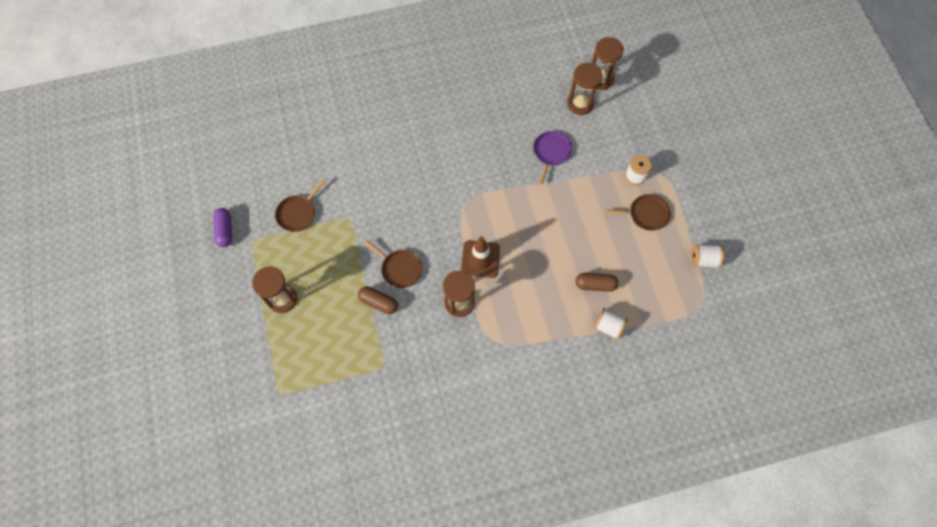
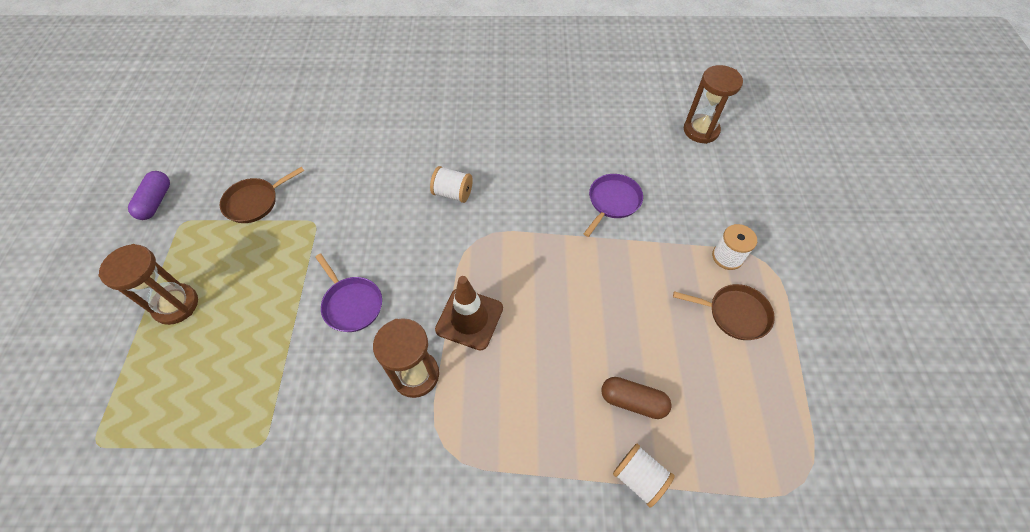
camera: 15 degrees right, 10 degrees down
brown capsule [358,286,398,314] -> none
brown pan [365,240,422,288] -> purple pan [315,253,382,332]
brown hourglass [567,63,602,115] -> none
white spool [691,244,724,268] -> white spool moved to [430,166,473,203]

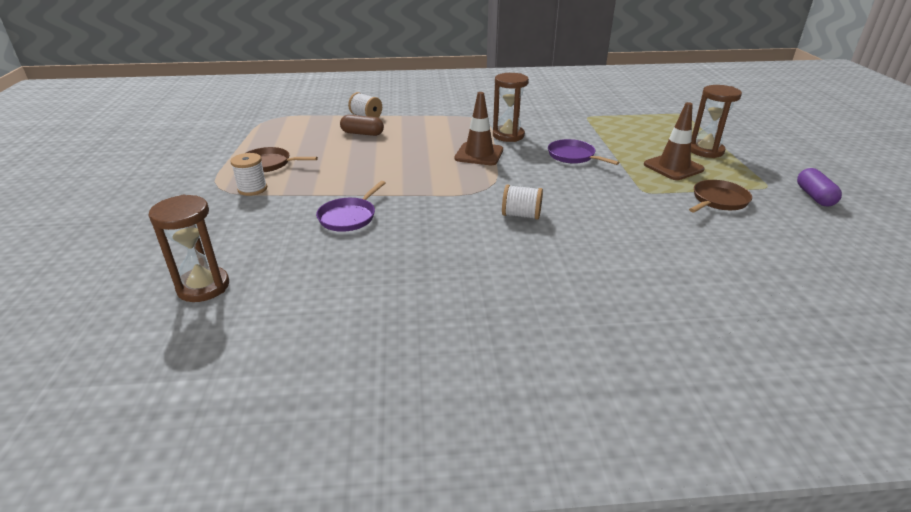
camera: 175 degrees right, 25 degrees down
none -> brown traffic cone [644,102,705,180]

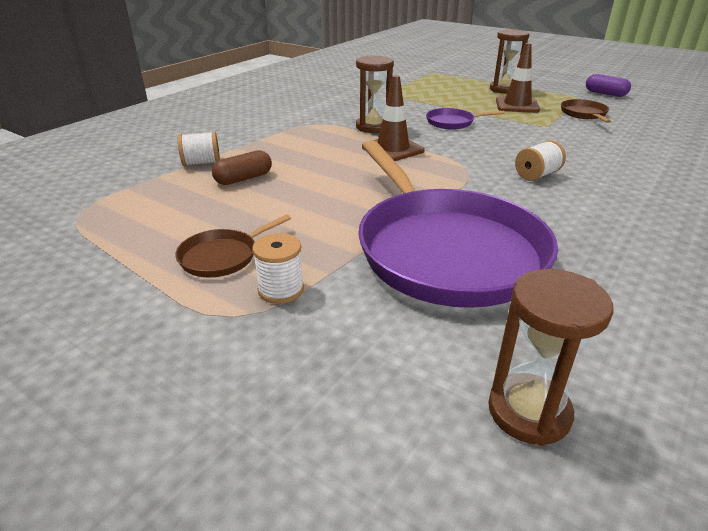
camera: 50 degrees left, 0 degrees up
purple pan [316,181,385,232] -> purple pan [358,141,558,308], size x2.46

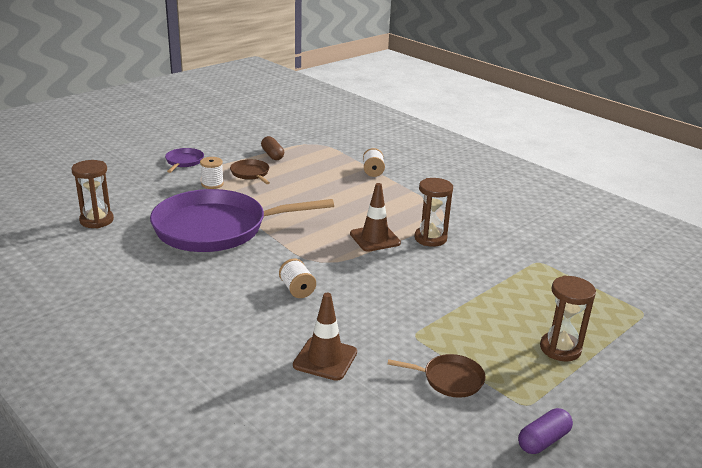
camera: 100 degrees right, 5 degrees down
brown capsule [212,150,272,185] -> brown capsule moved to [261,136,284,160]
purple pan [426,108,505,130] -> purple pan moved to [165,148,204,173]
brown traffic cone [496,43,540,113] -> brown traffic cone moved to [293,293,357,381]

